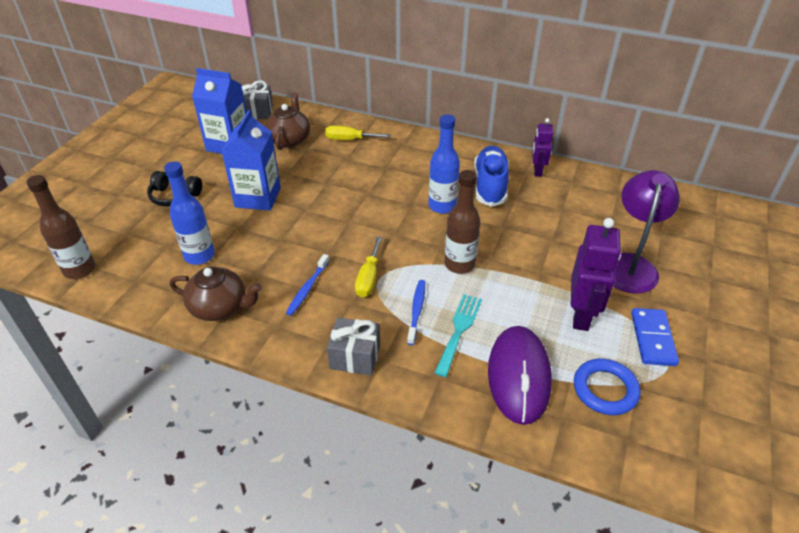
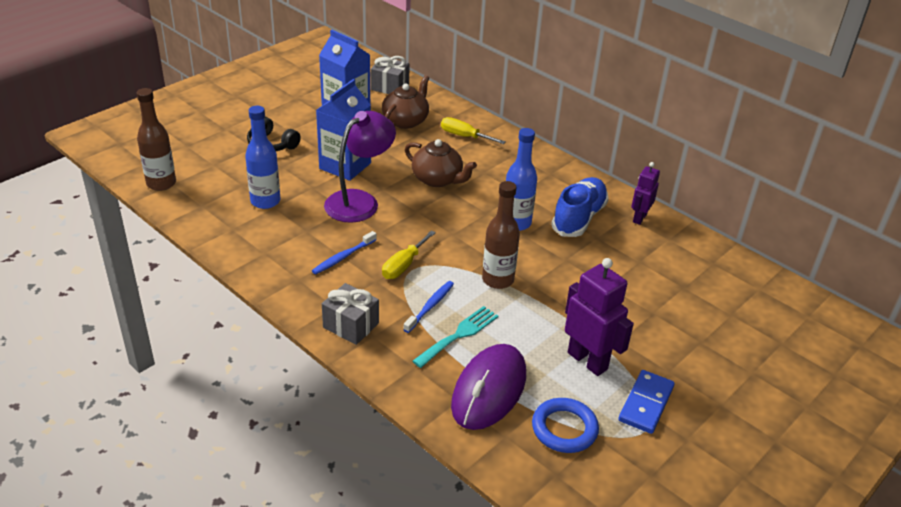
camera: 20 degrees right, 5 degrees down
brown teapot [170,267,262,321] -> brown teapot moved to [405,139,477,187]
purple robot [571,218,621,331] -> purple robot turned 75 degrees counterclockwise [565,258,634,376]
purple lamp [613,170,680,294] -> purple lamp moved to [324,111,396,223]

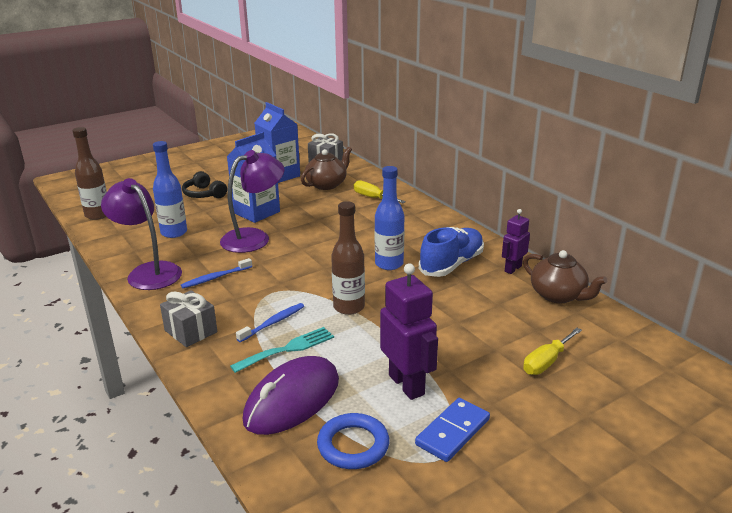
camera: 15 degrees right, 10 degrees down
yellow screwdriver [382,230,436,279] -> yellow screwdriver moved to [523,328,582,375]
brown teapot [405,139,477,187] -> brown teapot moved to [523,250,608,303]
none -> purple lamp [101,178,182,290]

